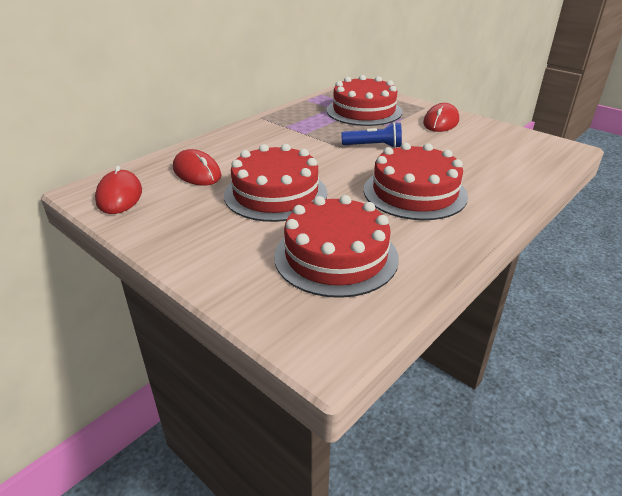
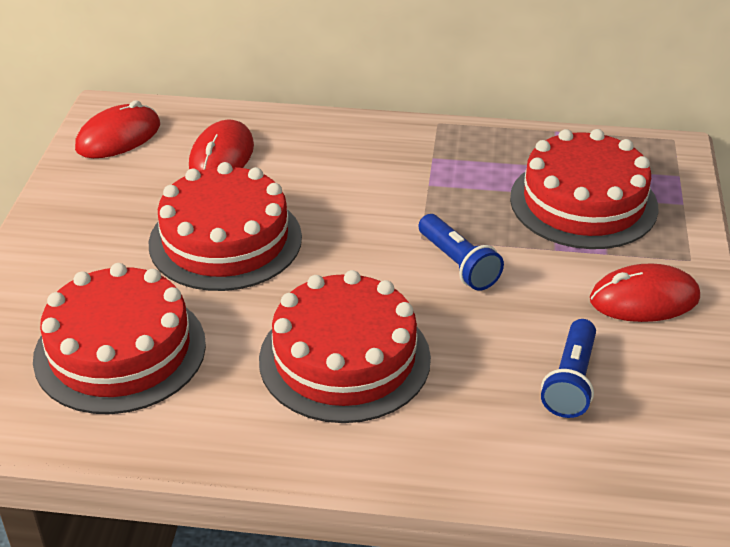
camera: 55 degrees right, 5 degrees up
none -> blue flashlight [541,319,596,418]

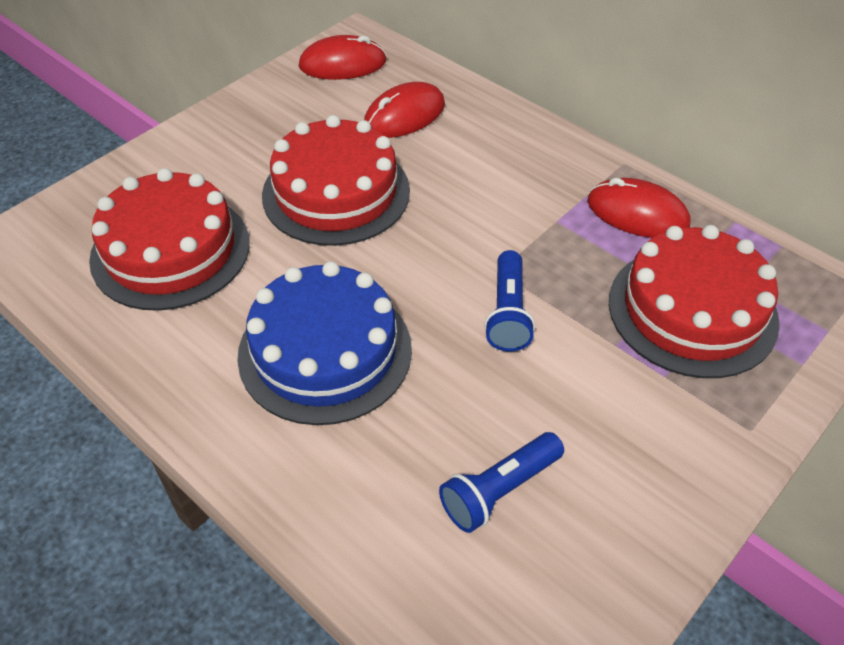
camera: 35 degrees right, 10 degrees up
red cake [259,270,431,423] -> blue cake [237,261,412,425]
red mouse [590,263,700,322] -> red mouse moved to [587,178,690,238]

